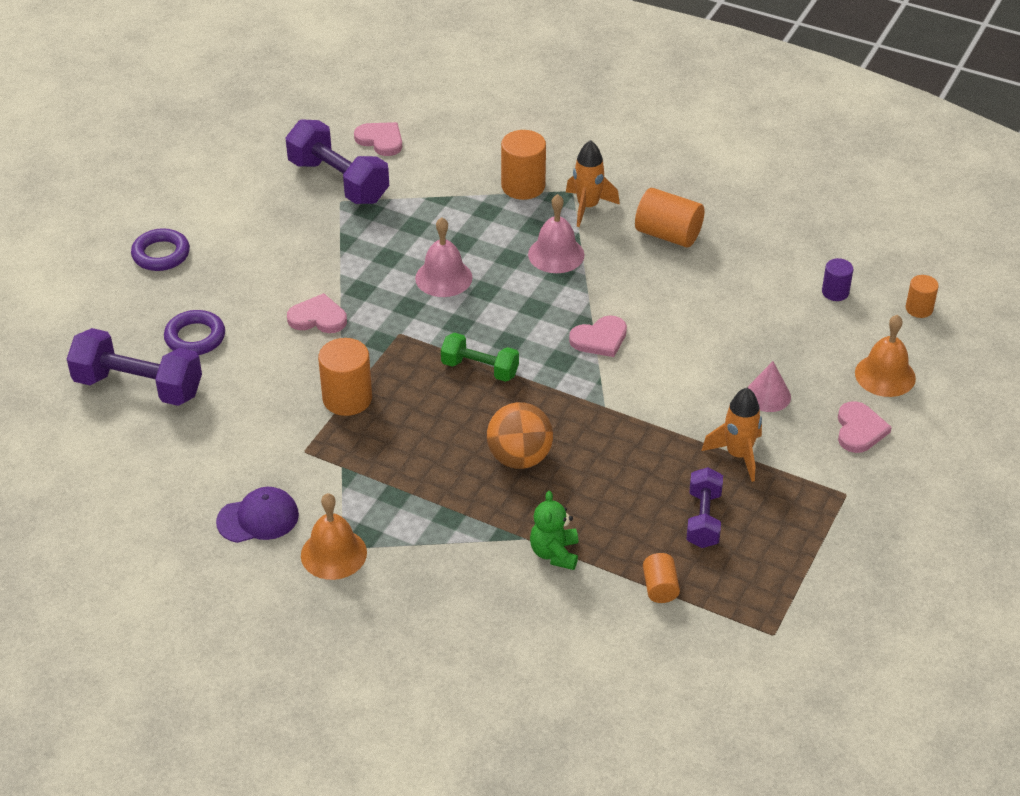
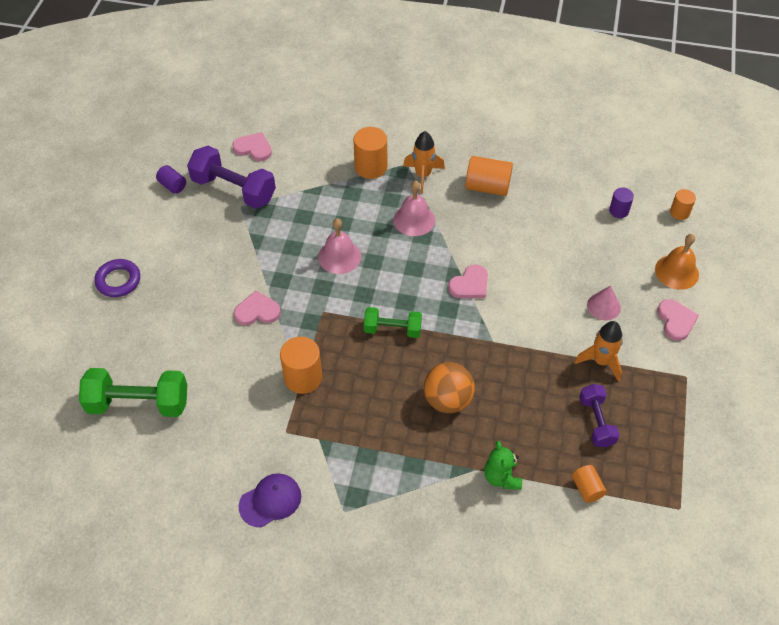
camera: 15 degrees left, 10 degrees up
purple dumbbell [67,328,202,406] -> green dumbbell [79,368,187,417]
purple ring [164,310,225,355] -> none
orange bell [301,493,367,580] -> none
none -> purple cylinder [156,165,186,194]

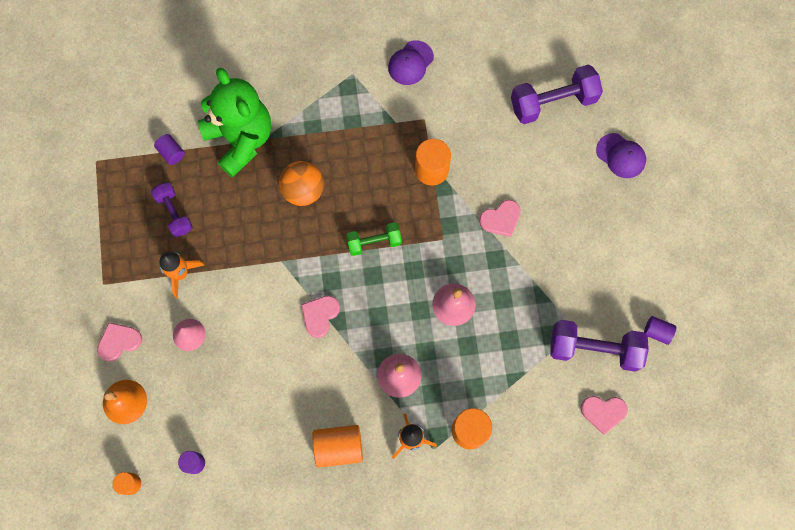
camera: 160 degrees right, 20 degrees up
green dumbbell [79,368,187,417] -> purple dumbbell [511,64,603,124]
purple ring [94,259,140,297] -> none
green teddy bear [484,441,522,490] -> green teddy bear [198,68,271,178], size x2.24
orange cylinder [572,465,607,503] -> purple cylinder [154,134,185,165]
pink heart [657,299,699,341] -> pink heart turned 90 degrees clockwise [97,322,142,362]
none -> purple cap [596,133,646,178]

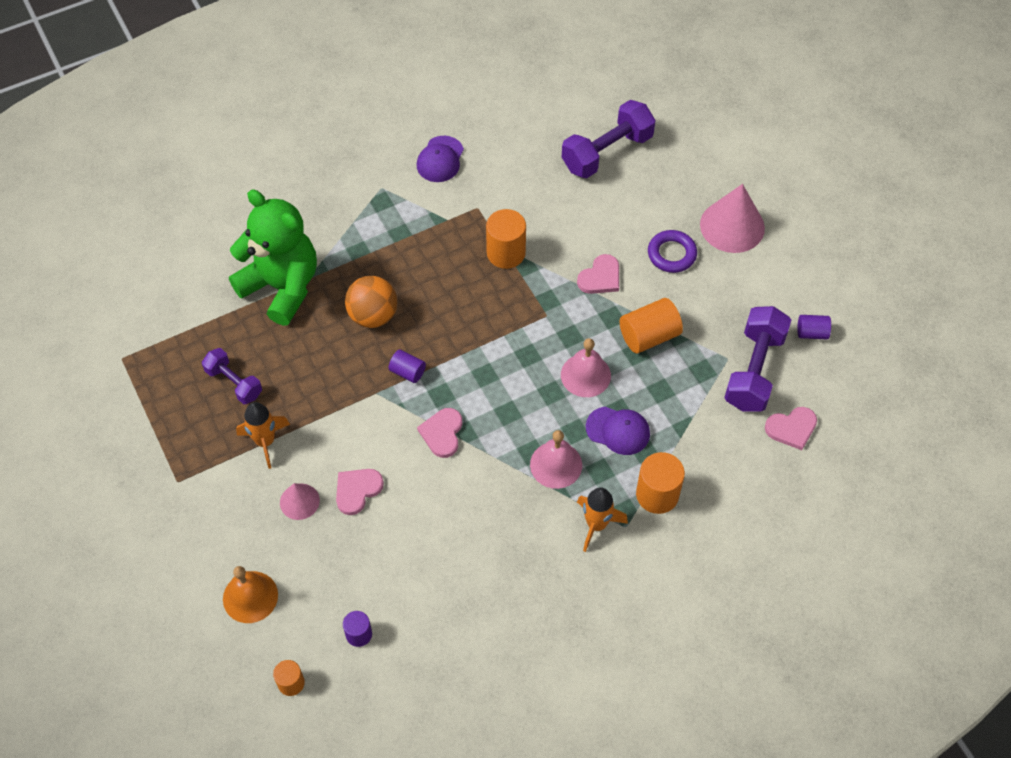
camera: 20 degrees left, 15 degrees down
pink heart [97,322,142,362] -> pink heart moved to [336,469,384,515]
purple cylinder [154,134,185,165] -> purple cylinder moved to [389,349,426,383]
orange cylinder [312,425,363,468] -> orange cylinder moved to [620,298,683,354]
green dumbbell [346,222,402,256] -> none
purple dumbbell [550,320,649,372] -> purple dumbbell turned 60 degrees counterclockwise [724,306,791,412]
purple cap [596,133,646,178] -> purple cap moved to [586,407,650,455]
none -> purple ring [648,230,697,273]
none -> pink cone [700,184,765,253]

